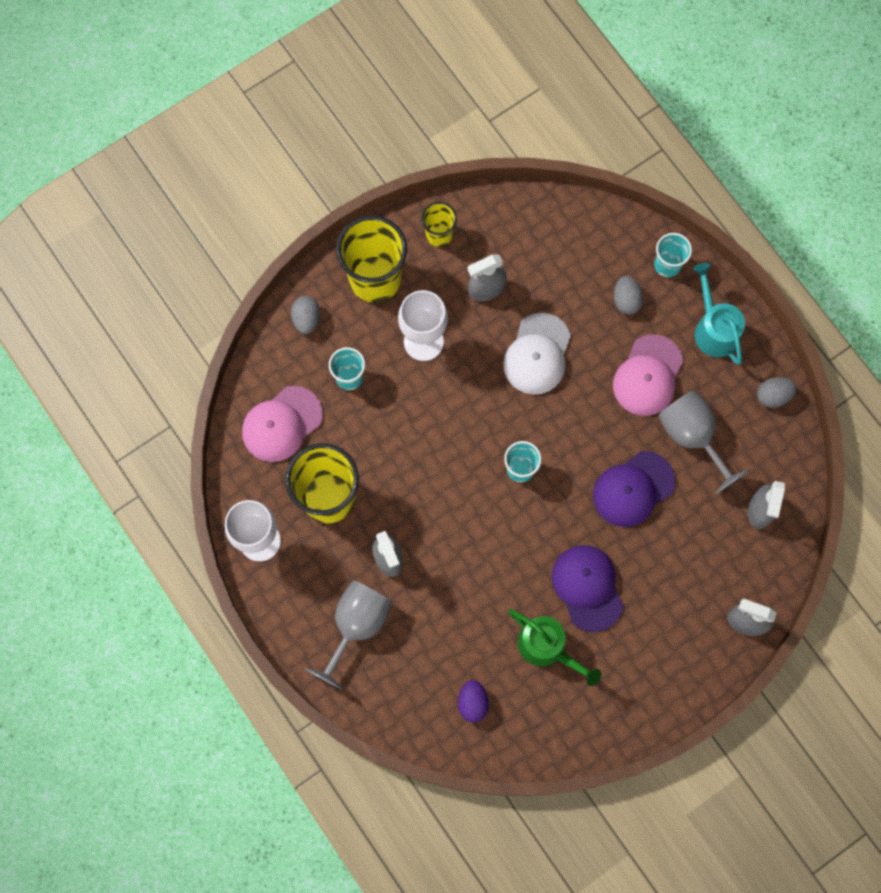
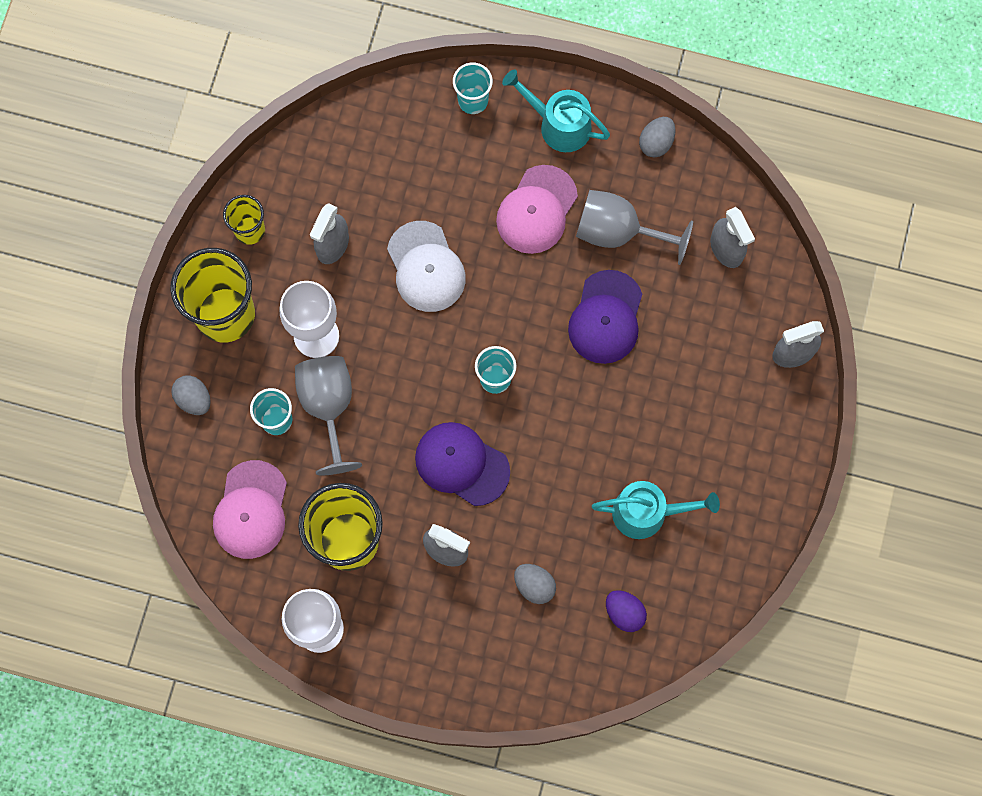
camera: 40 degrees left, 0 degrees up
grey goblet [305,580,393,690] -> grey goblet moved to [295,356,362,475]
green watering can [508,609,601,686] -> turquoise watering can [592,481,720,539]
purple cap [552,545,623,632] -> purple cap moved to [415,422,510,506]
pink cap [613,335,683,416] -> pink cap turned 45 degrees clockwise [496,165,578,254]
grey egg [614,276,644,315] -> grey egg moved to [514,564,556,604]

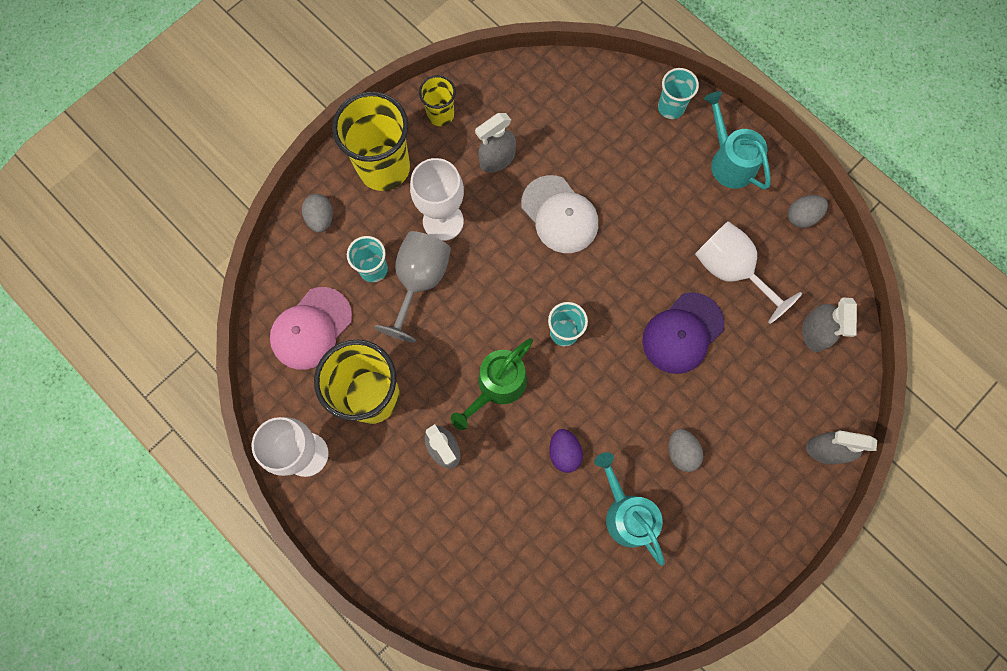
camera: 30 degrees right, 0 degrees up
white cap [387,221,466,312] -> white cap turned 45 degrees counterclockwise [521,175,598,253]
purple cap [415,422,510,506] -> green watering can [451,338,533,430]
pink cap [496,165,578,254] -> none
grey egg [514,564,556,604] -> grey egg moved to [669,429,703,472]
grey goblet [576,190,693,265] -> white goblet [695,221,802,324]
turquoise watering can [592,481,720,539] -> turquoise watering can turned 150 degrees counterclockwise [594,452,665,566]
purple egg [606,590,647,632] -> purple egg moved to [549,429,583,473]

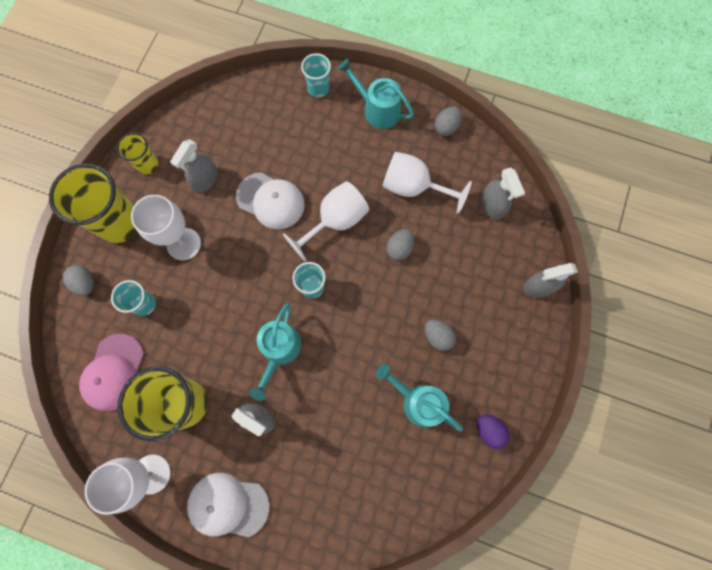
camera: 25 degrees left, 0 degrees up
grey goblet [374,231,451,343] -> none
green watering can [451,338,533,430] -> turquoise watering can [249,303,302,401]
purple egg [549,429,583,473] -> purple egg moved to [477,414,510,449]
purple cap [642,292,725,374] -> grey egg [386,229,414,261]
none -> white cap [187,473,270,537]
none -> white goblet [283,181,369,261]

